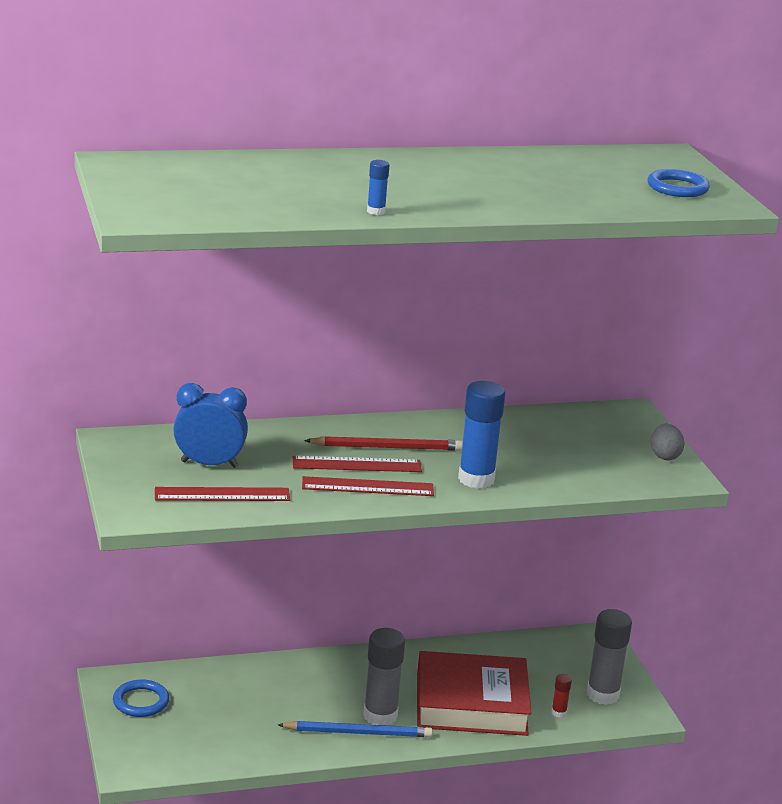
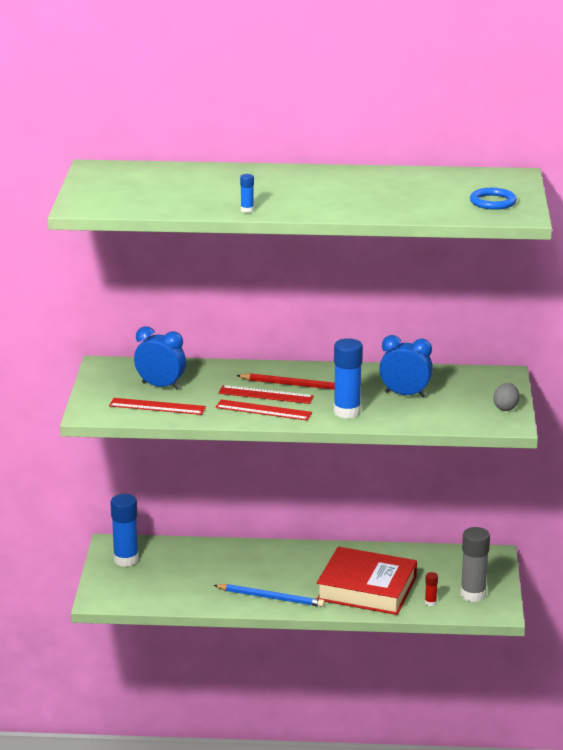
camera: 20 degrees right, 0 degrees up
blue ring [113,679,169,717] -> blue glue stick [111,494,139,567]
grey glue stick [363,628,405,725] -> none
none -> blue clock [379,335,433,397]

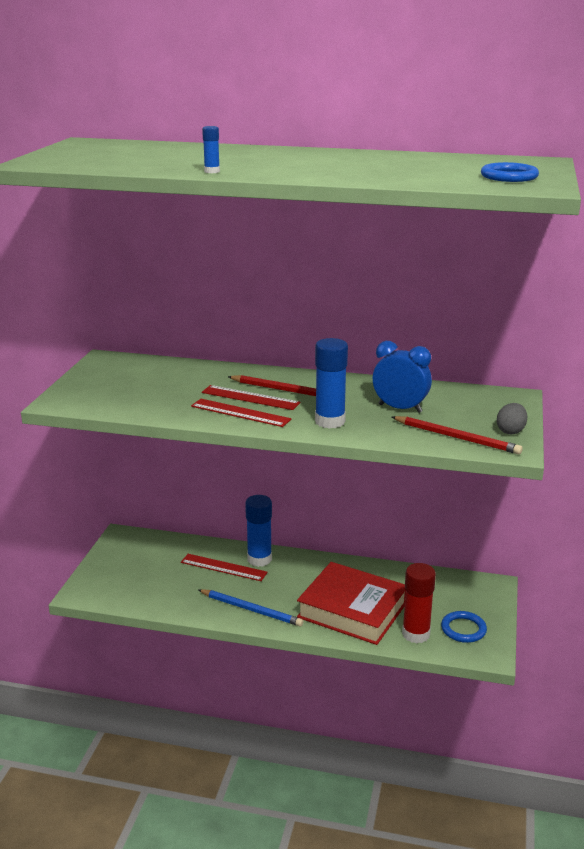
camera: 10 degrees right, 0 degrees up
red ruler [109,398,206,415] -> red ruler moved to [181,554,268,581]
blue glue stick [111,494,139,567] -> blue glue stick moved to [245,495,272,567]
blue clock [134,326,186,390] -> none
red glue stick [425,572,438,606] -> red glue stick [402,563,436,643], size x2.20
grey glue stick [460,527,490,602] -> blue ring [441,611,487,643]
none -> red pencil [392,416,523,454]

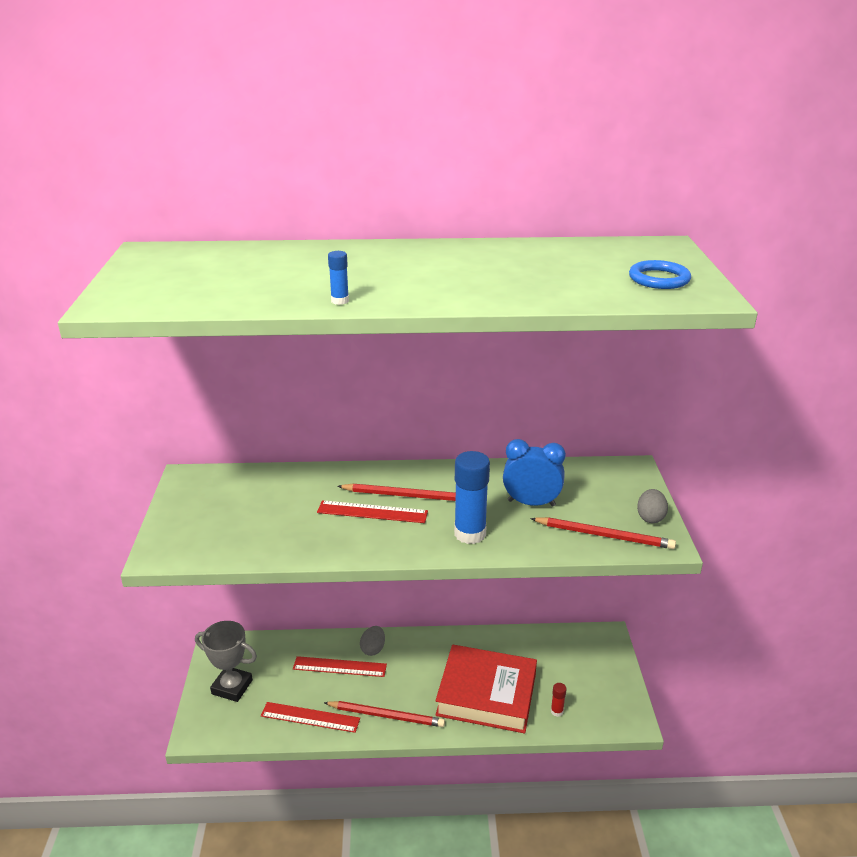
camera: 15 degrees left, 5 degrees up
red ruler [191,399,291,427] -> red ruler moved to [261,702,360,733]
blue pencil [199,589,304,627] -> red pencil [324,701,445,727]
blue glue stick [245,495,272,567] -> grey egg [360,626,385,656]
red glue stick [402,563,436,643] -> red glue stick [551,683,567,717], size x0.46
blue ring [441,611,487,643] -> none
none -> grey trophy [195,621,257,702]

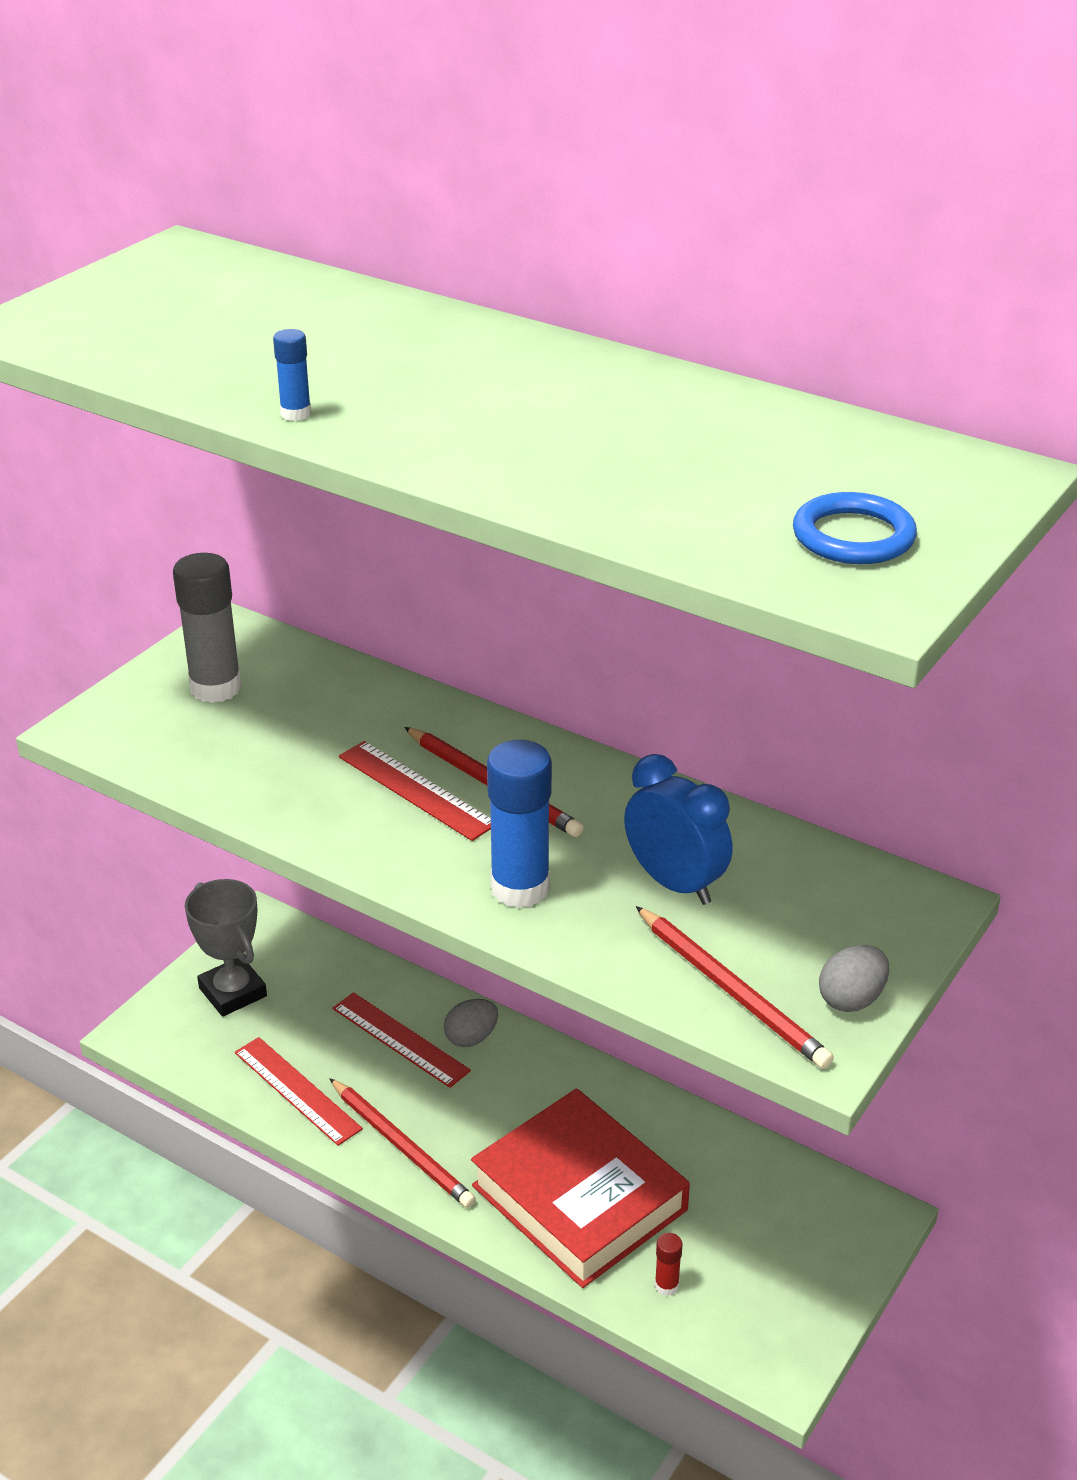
camera: 35 degrees right, 5 degrees up
none -> grey glue stick [173,553,242,703]

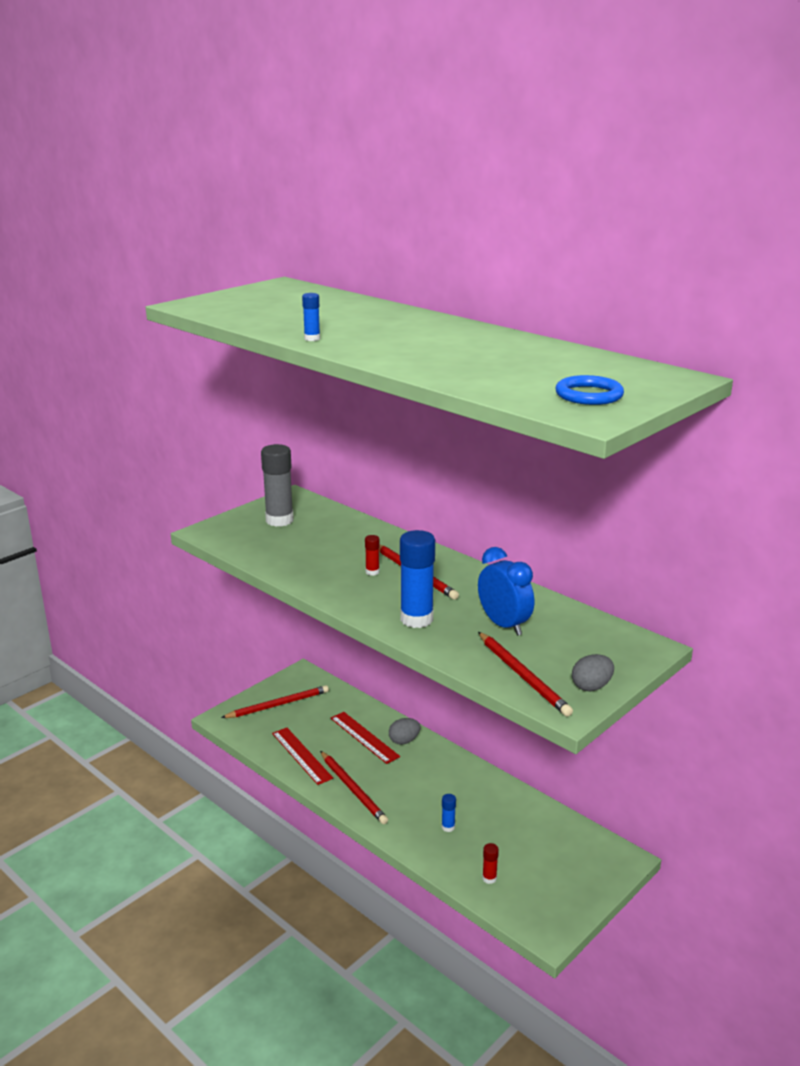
camera: 10 degrees right, 10 degrees down
grey trophy [185,879,267,1017] -> red pencil [221,685,329,718]
red ruler [339,741,491,841] -> red glue stick [365,535,380,576]
red book [471,1089,690,1288] -> blue glue stick [442,794,456,832]

